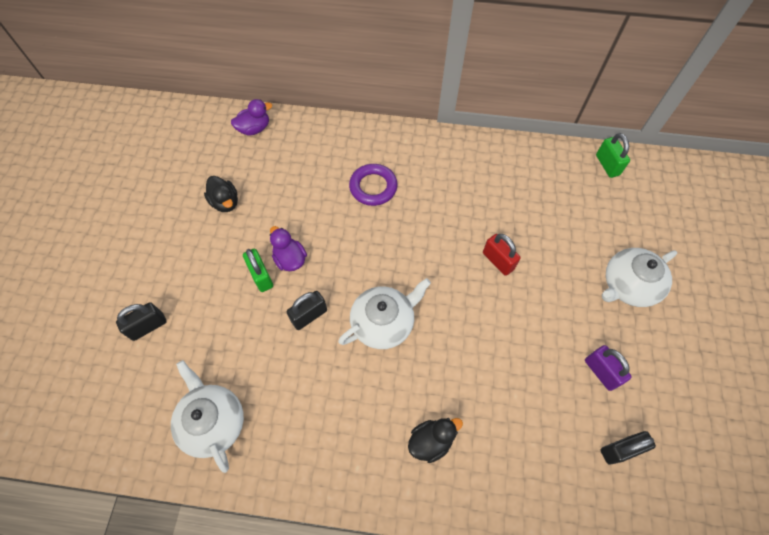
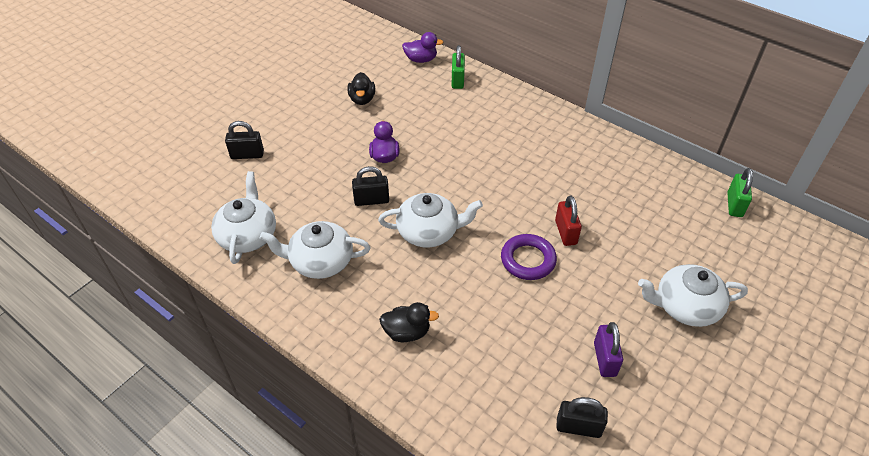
camera: 30 degrees right, 15 degrees down
green padlock [243,249,273,292] -> green padlock moved to [452,45,465,89]
purple ring [349,164,398,206] -> purple ring moved to [501,234,557,280]
none -> white teapot [260,221,370,279]

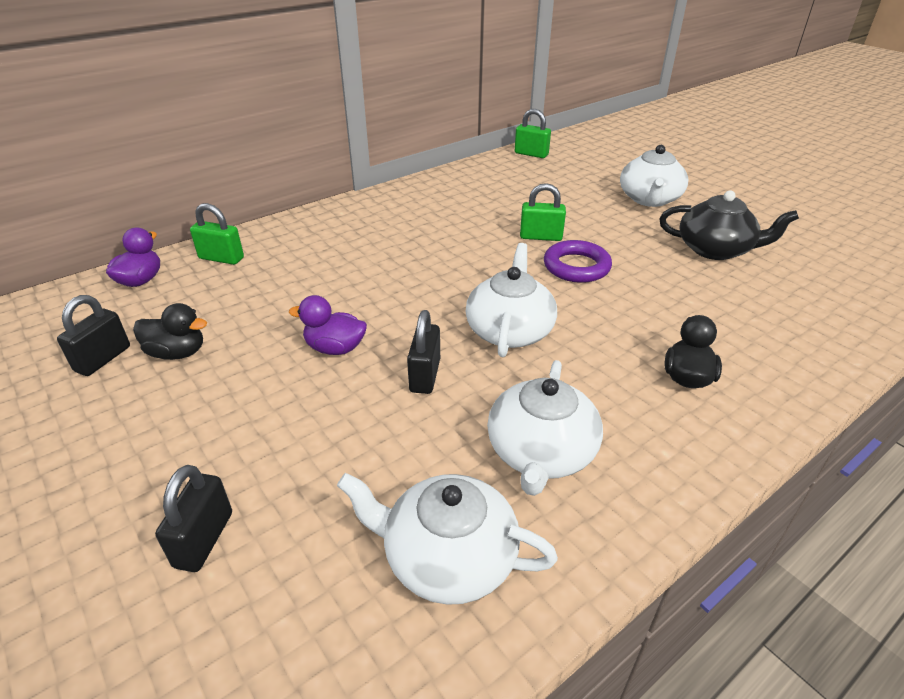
camera: 75 degrees left, 10 degrees down
red padlock [555,196,582,246] -> green padlock [520,183,566,241]
black padlock [556,397,608,438] -> black padlock moved to [57,295,130,376]
purple padlock [594,322,623,377] -> black teapot [660,190,799,260]

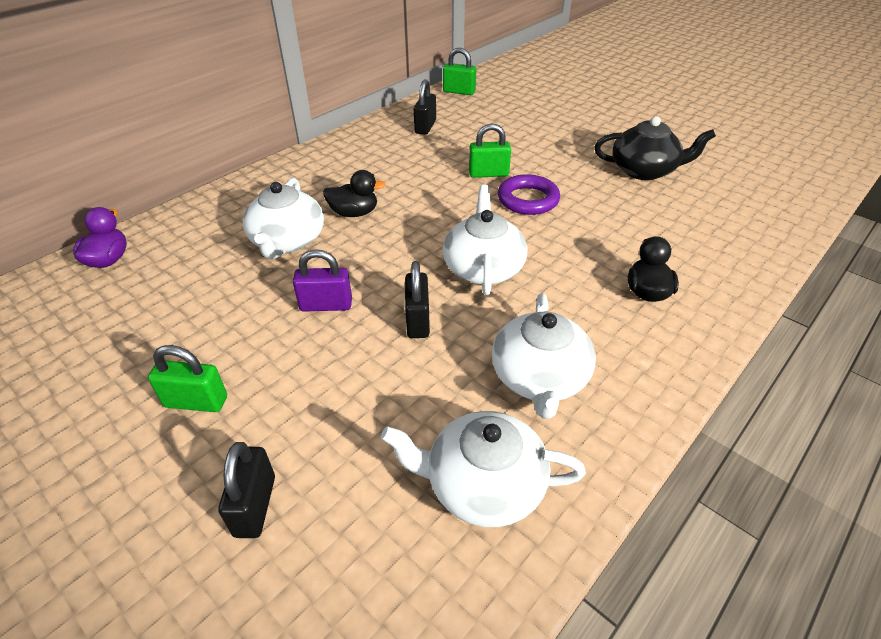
camera: 10 degrees left, 5 degrees up
black padlock [57,295,130,376] -> black padlock moved to [414,79,436,135]
black duck [133,303,207,360] -> black duck moved to [323,170,385,217]
green padlock [190,203,244,265] -> green padlock moved to [148,345,227,412]
purple duck [289,295,367,355] -> purple padlock [293,249,352,312]
white teapot [620,145,688,207] -> white teapot moved to [243,178,324,259]

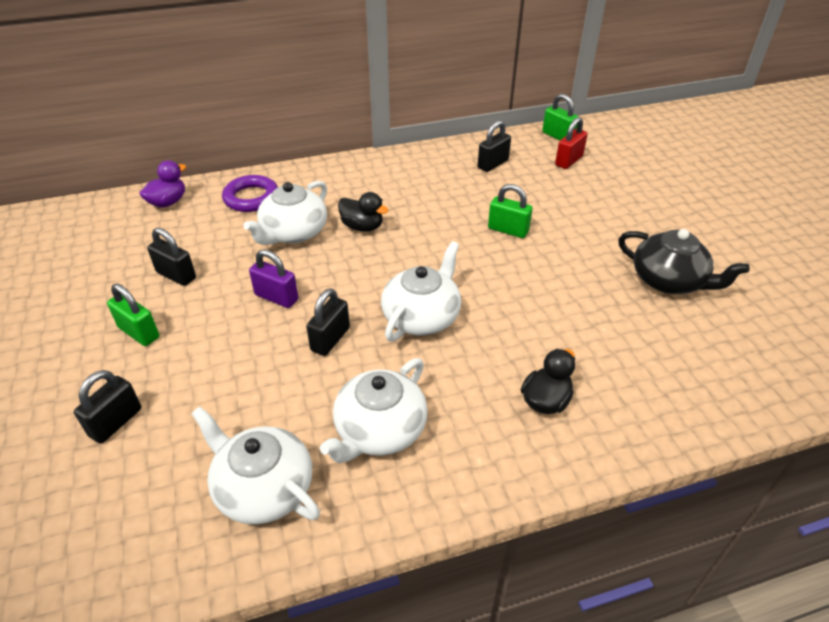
camera: 30 degrees right, 0 degrees up
purple ring [498,174,560,215] -> purple ring moved to [222,175,278,212]
none -> black padlock [147,228,196,286]
none -> red padlock [555,117,588,169]

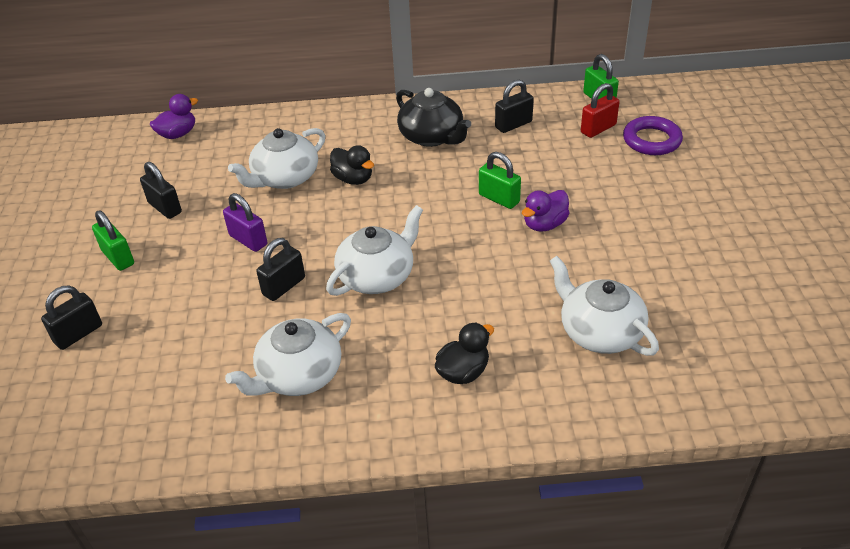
camera: 15 degrees right, 0 degrees up
white teapot [191,406,320,525] -> white teapot moved to [550,256,659,356]
purple ring [222,175,278,212] -> purple ring moved to [623,116,683,155]
black teapot [618,229,750,294] -> black teapot moved to [396,88,472,147]
none -> purple duck [522,190,570,232]

